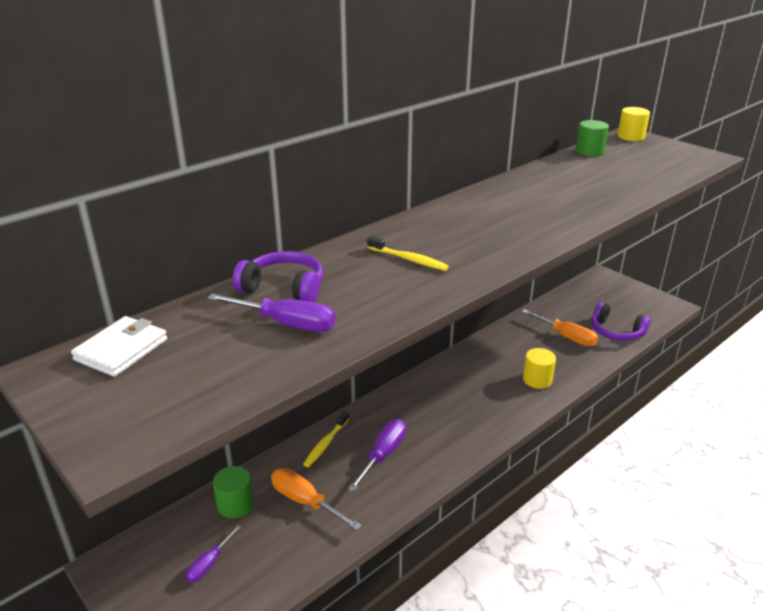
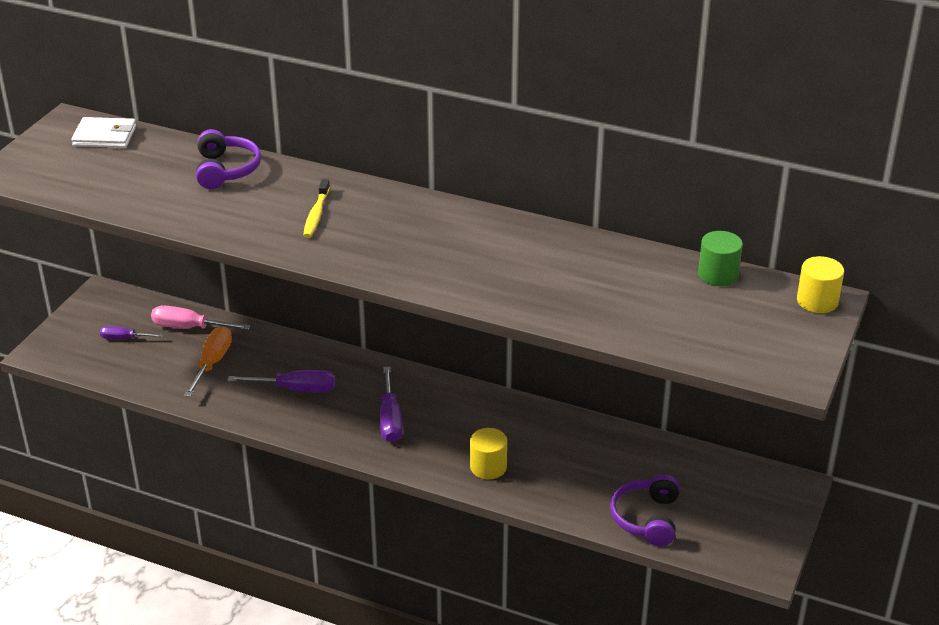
camera: 65 degrees right, 5 degrees up
purple screwdriver [208,294,335,332] -> purple screwdriver moved to [380,367,403,443]
green cylinder [213,466,254,518] -> pink screwdriver [151,305,251,330]
yellow toothbrush [303,411,349,467] -> none
orange screwdriver [522,309,598,346] -> none

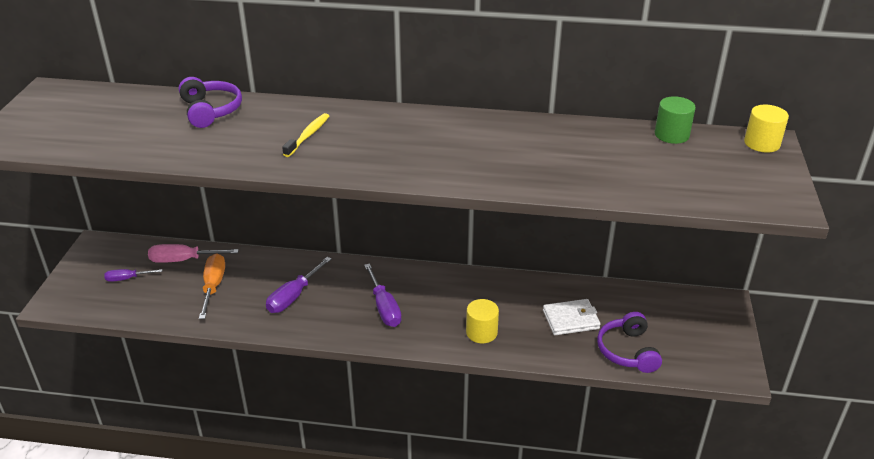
camera: 15 degrees left, 0 degrees up
white wallet [72,117,136,148] -> white wallet moved to [543,299,600,335]
purple screwdriver [228,370,335,392] -> purple screwdriver turned 135 degrees clockwise [266,257,332,313]
yellow toothbrush [303,179,330,238] -> yellow toothbrush turned 150 degrees counterclockwise [282,113,329,157]

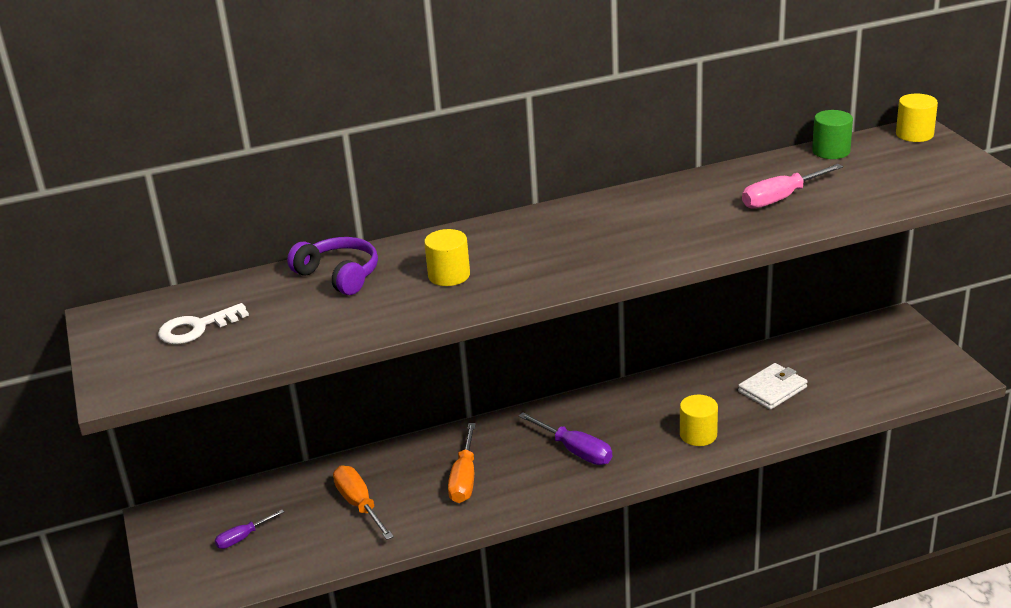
camera: 25 degrees left, 5 degrees down
pink screwdriver [148,244,239,263] -> pink screwdriver moved to [742,164,843,209]
purple screwdriver [266,257,332,313] -> orange screwdriver [448,423,476,503]
yellow toothbrush [282,113,329,157] -> none
purple headphones [597,312,662,373] -> none
none -> white key [158,303,249,344]
none -> yellow cylinder [424,229,470,286]

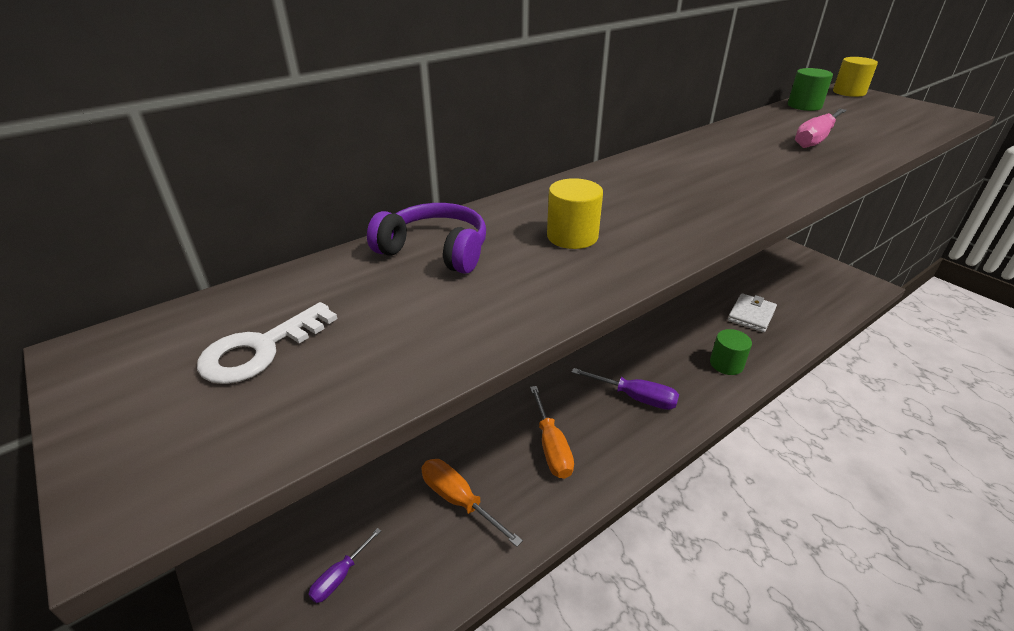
camera: 20 degrees left, 5 degrees up
yellow cylinder [680,395,718,446] -> green cylinder [710,329,752,375]

